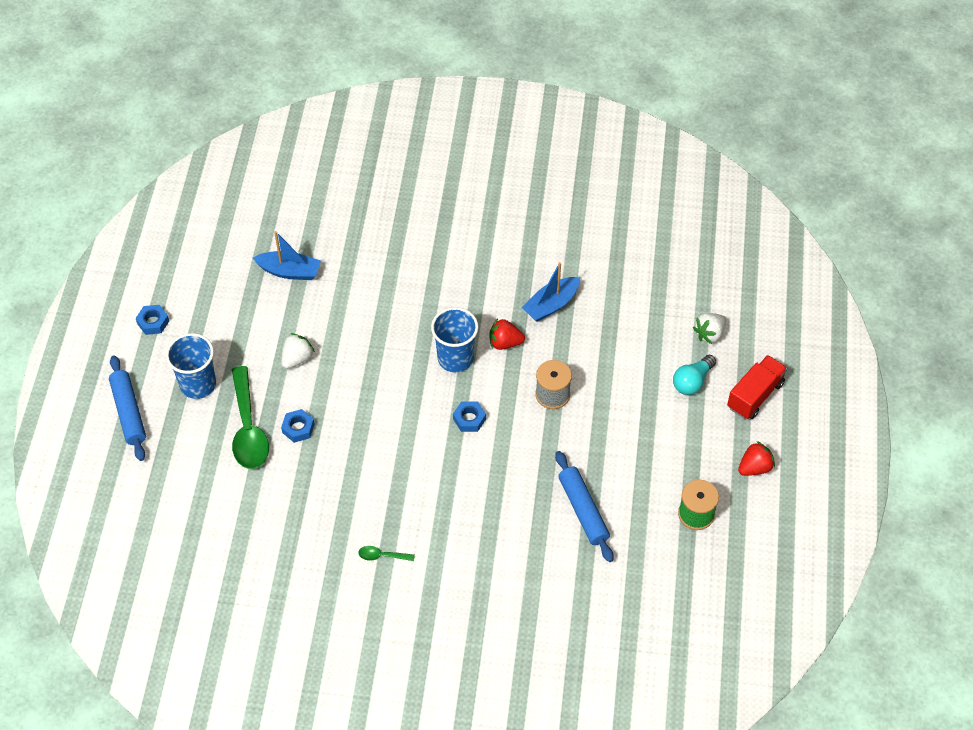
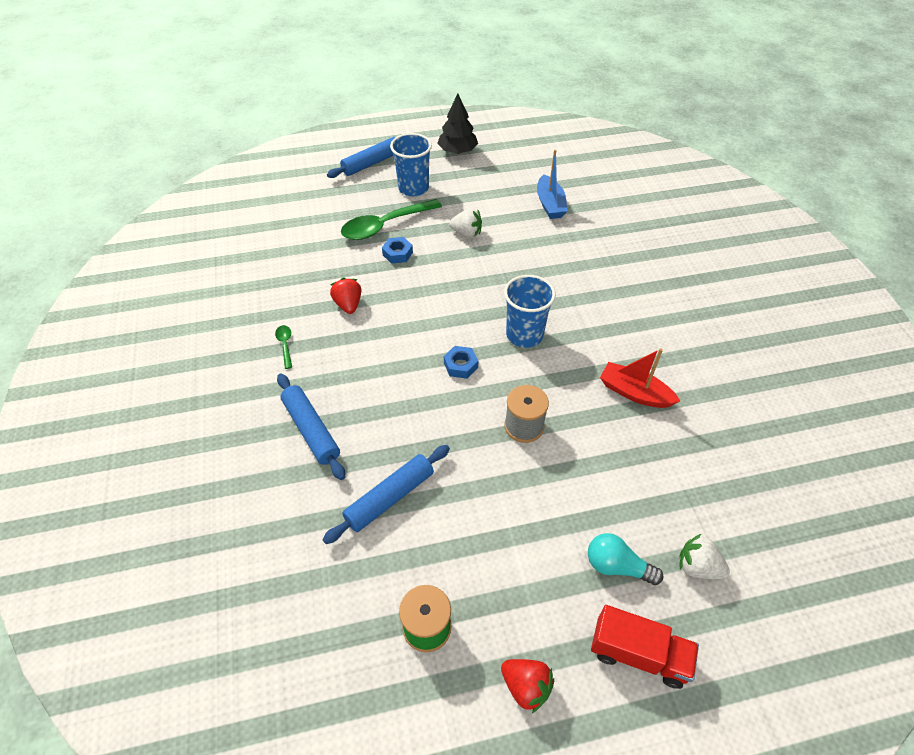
camera: 70 degrees right, 5 degrees down
blue nut [136,305,169,335] -> black tree [437,94,478,154]
red strawberry [489,318,525,350] -> red strawberry moved to [330,278,361,314]
blue boat [522,262,580,322] -> red boat [600,348,680,408]
none -> blue rolling pin [277,374,345,480]

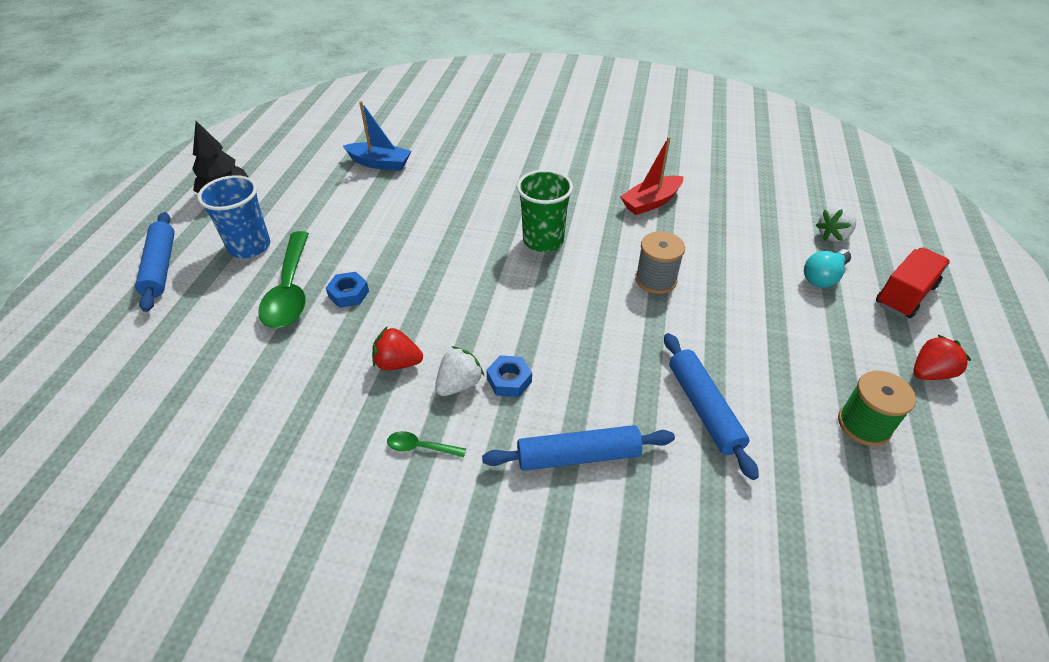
camera: 65 degrees left, 5 degrees down
blue nut [444,346,478,379] -> blue nut moved to [486,355,532,397]
white strawberry [449,208,482,238] -> white strawberry moved to [435,346,484,396]
blue cup [504,275,556,348] -> green cup [517,170,573,252]

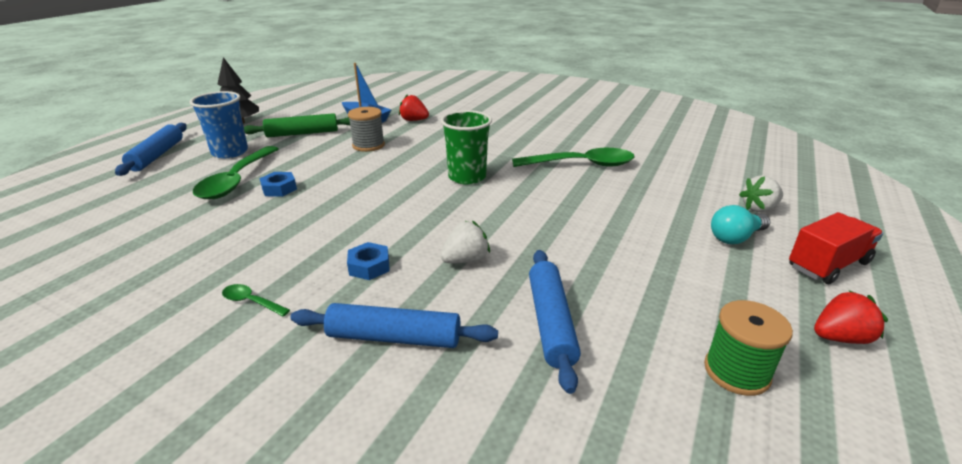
camera: 15 degrees right, 15 degrees down
red strawberry [372,327,423,370] -> red strawberry moved to [399,94,429,121]
white strawberry [435,346,484,396] -> white strawberry moved to [440,221,490,263]
red boat [620,137,683,215] -> green spoon [512,148,634,167]
grey spool [635,231,685,294] -> grey spool moved to [348,107,385,152]
none -> green rolling pin [244,113,350,137]

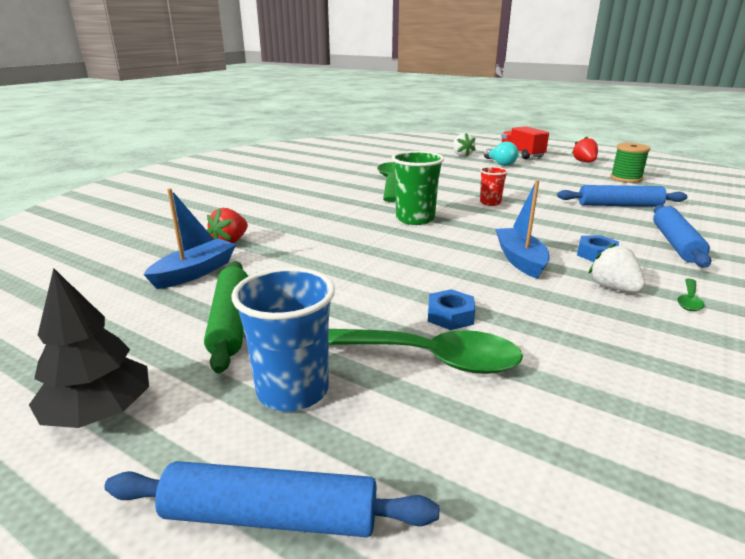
camera: 85 degrees left, 5 degrees down
grey spool [348,107,385,152] -> none
white strawberry [440,221,490,263] -> white strawberry moved to [588,243,645,292]
none -> red cup [480,167,508,206]
none -> blue boat [495,180,550,279]

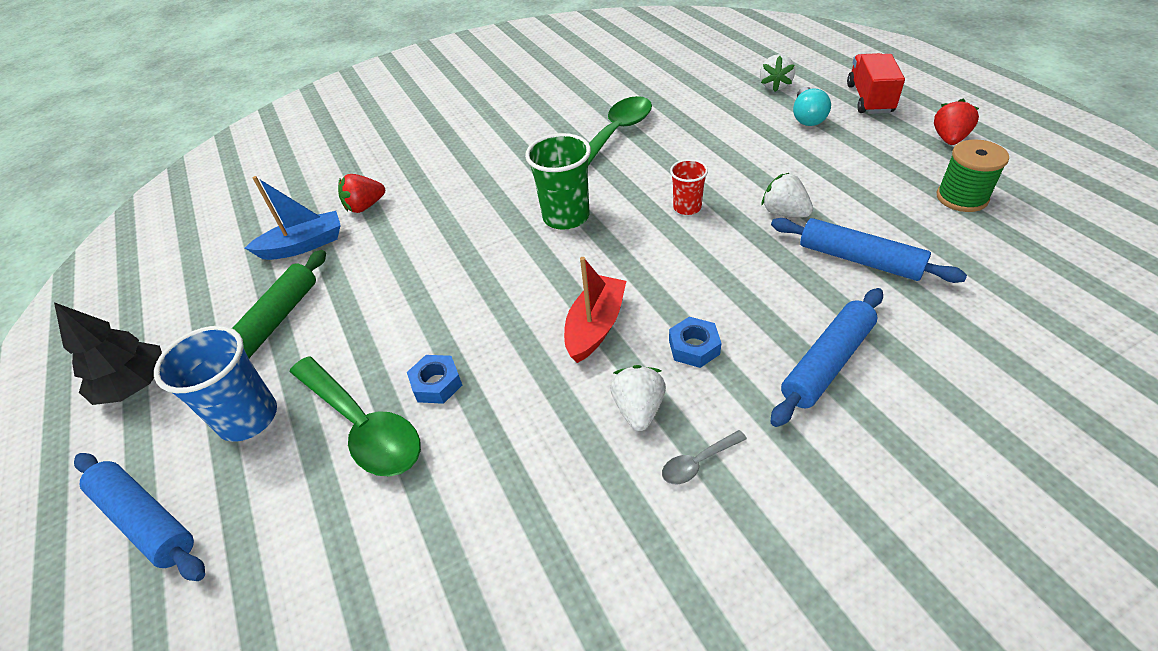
camera: 35 degrees right, 20 degrees up
blue boat [495,180,550,279] -> red boat [564,257,626,363]
green spoon [677,279,705,311] -> grey spoon [662,430,747,484]
none -> white strawberry [761,173,813,217]

